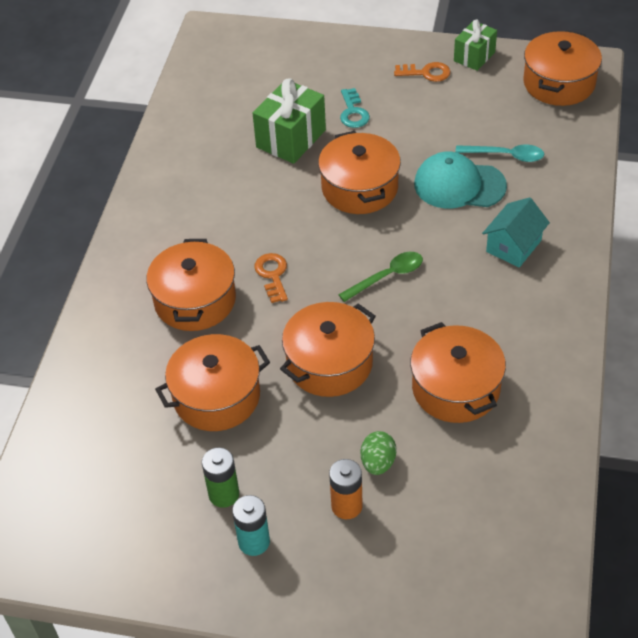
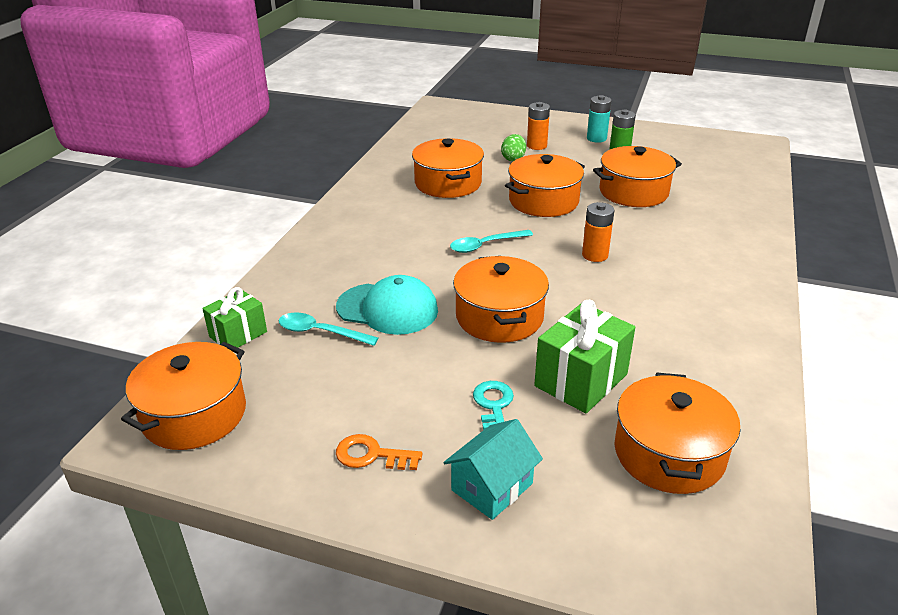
camera: 175 degrees left, 15 degrees down
orange pot [146,239,236,331] -> orange pot moved to [615,372,741,494]
orange key [254,253,288,303] -> orange battery [582,202,615,262]
green spoon [338,252,423,302] -> turquoise spoon [450,230,533,253]
green gift [454,20,497,71] -> green gift moved to [202,287,267,348]
turquoise house [482,197,550,267] -> turquoise house moved to [443,419,543,520]

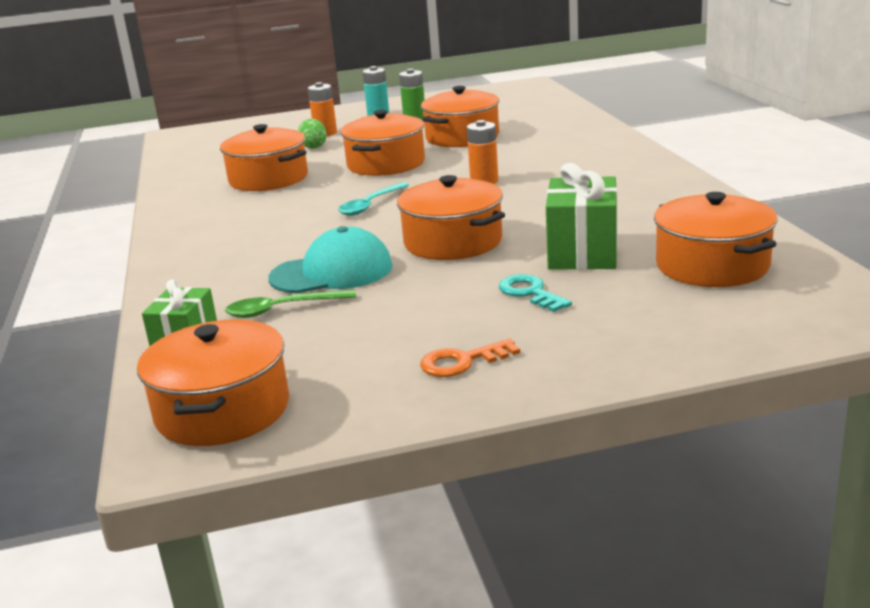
camera: 30 degrees left, 10 degrees down
turquoise spoon [279,313,378,346] -> green spoon [225,290,356,318]
turquoise house [443,419,543,520] -> none

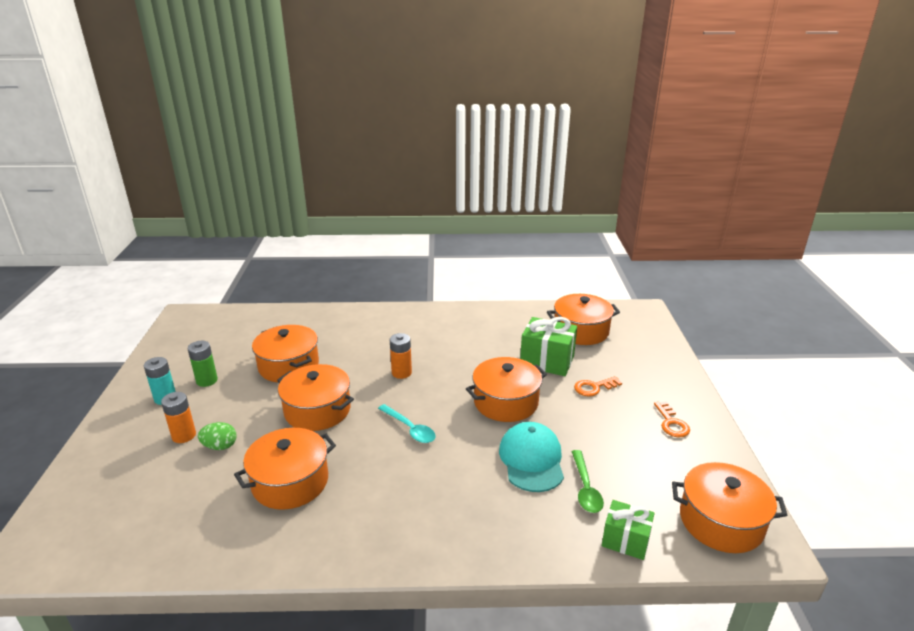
camera: 80 degrees left, 5 degrees up
turquoise key [499,274,572,312] -> orange key [574,376,622,397]

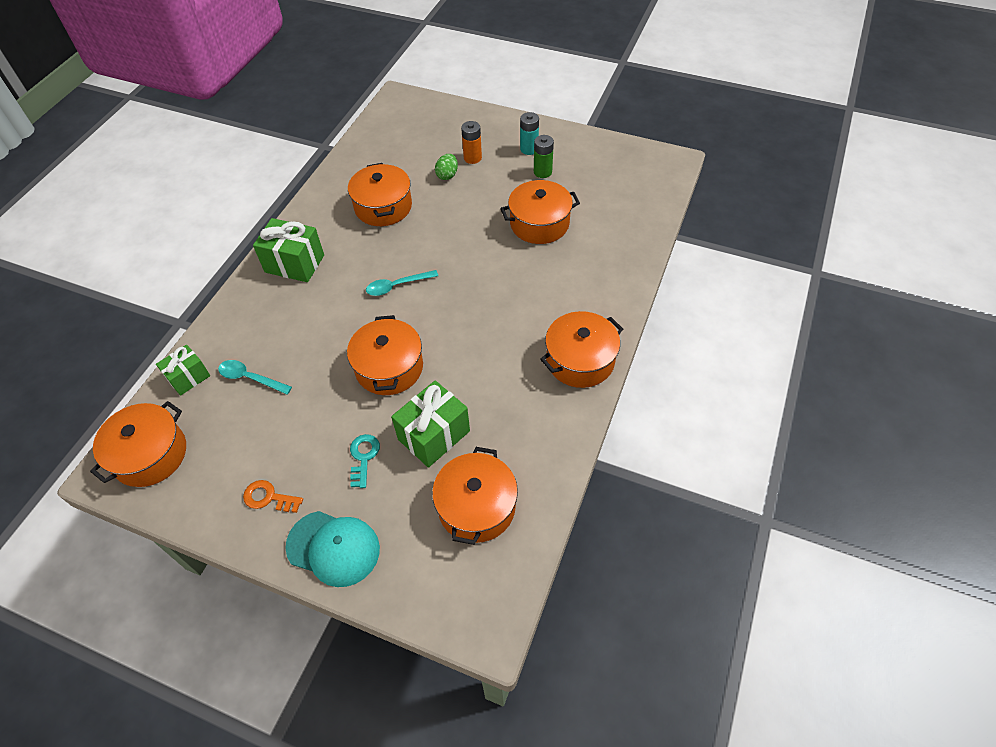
camera: 115 degrees right, 25 degrees up
orange pot [277,364,354,431] -> orange pot moved to [540,311,623,388]
orange battery [390,333,412,379] -> none
turquoise cap [499,422,564,492] -> turquoise cap moved to [285,511,380,587]
green spoon [571,450,604,513] -> turquoise spoon [218,360,292,395]
orange key [574,376,622,397] -> turquoise key [350,434,380,488]
none -> green gift [253,218,324,282]

